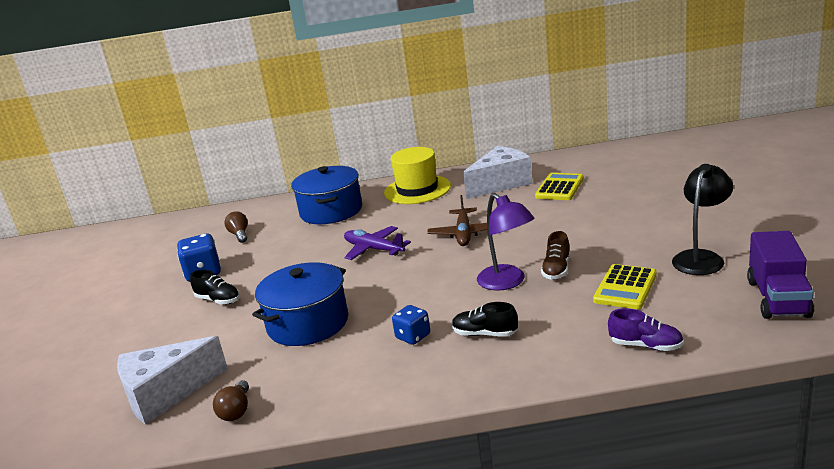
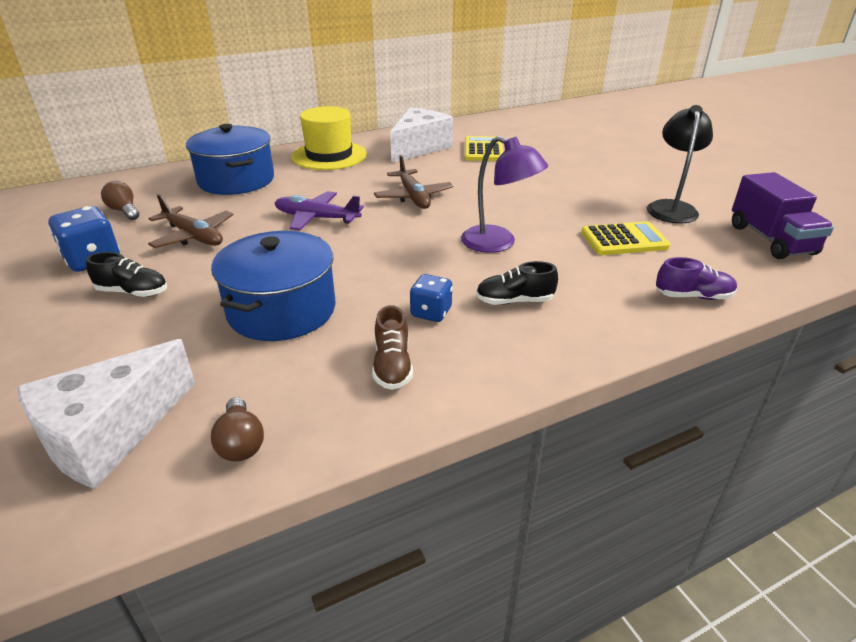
camera: 25 degrees left, 10 degrees up
brown shoe [541,231,571,280] -> brown shoe moved to [372,305,413,390]
yellow calculator [593,264,657,309] -> yellow calculator turned 105 degrees counterclockwise [581,221,670,255]
none -> brown plane [148,194,233,248]

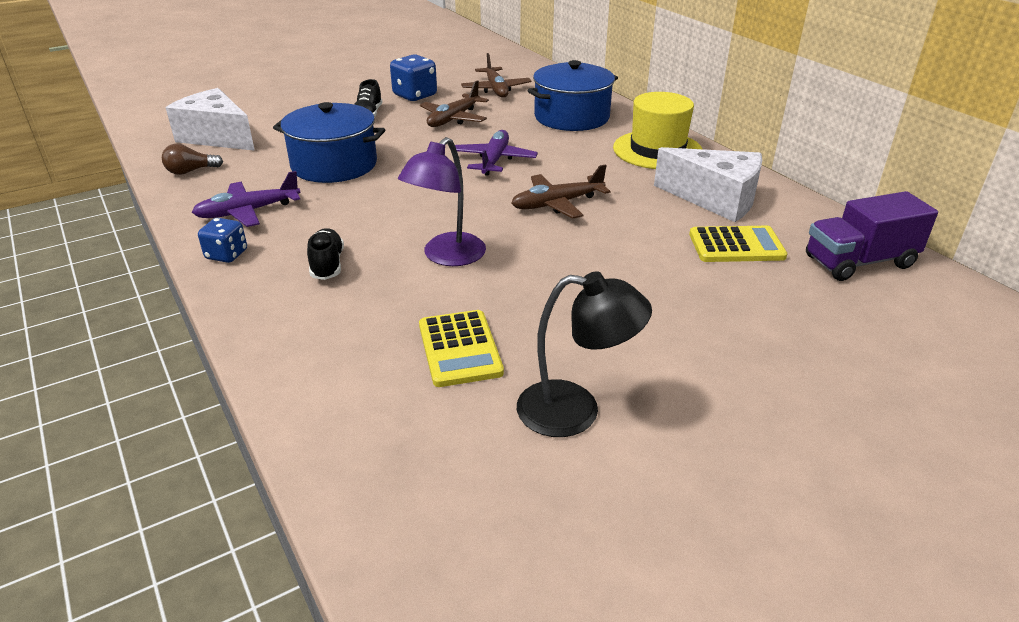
camera: 85 degrees right, 0 degrees up
brown light bulb [101,181,139,220] -> brown plane [461,53,532,98]
brown shoe [372,305,413,390] -> purple plane [192,171,300,227]
blue dice [410,274,453,322] -> blue dice moved to [198,218,247,263]
purple shoe [656,257,737,300] -> none
purple truck [732,172,834,259] -> purple truck moved to [806,191,938,281]

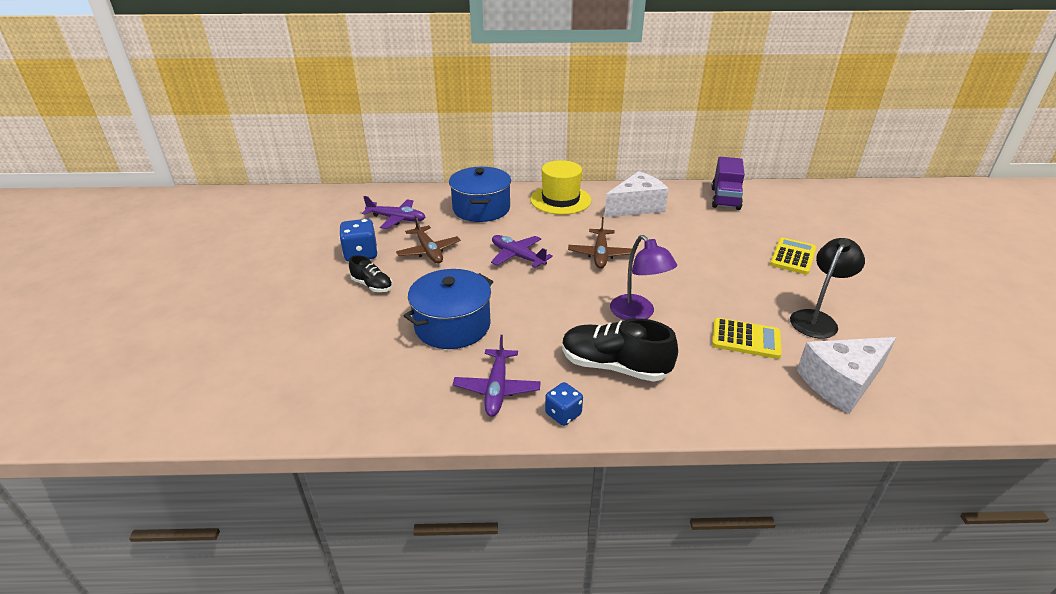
camera: 60 degrees left, 0 degrees up
brown light bulb [162,144,223,175] -> none
white cheese [166,88,255,151] -> white cheese moved to [797,337,896,414]
black shoe [307,228,344,280] -> black shoe [562,318,678,382], size x1.82
brown plane [461,53,532,98] -> purple plane [362,196,425,229]
yellow calculator [689,226,787,262] -> yellow calculator moved to [770,237,816,274]

